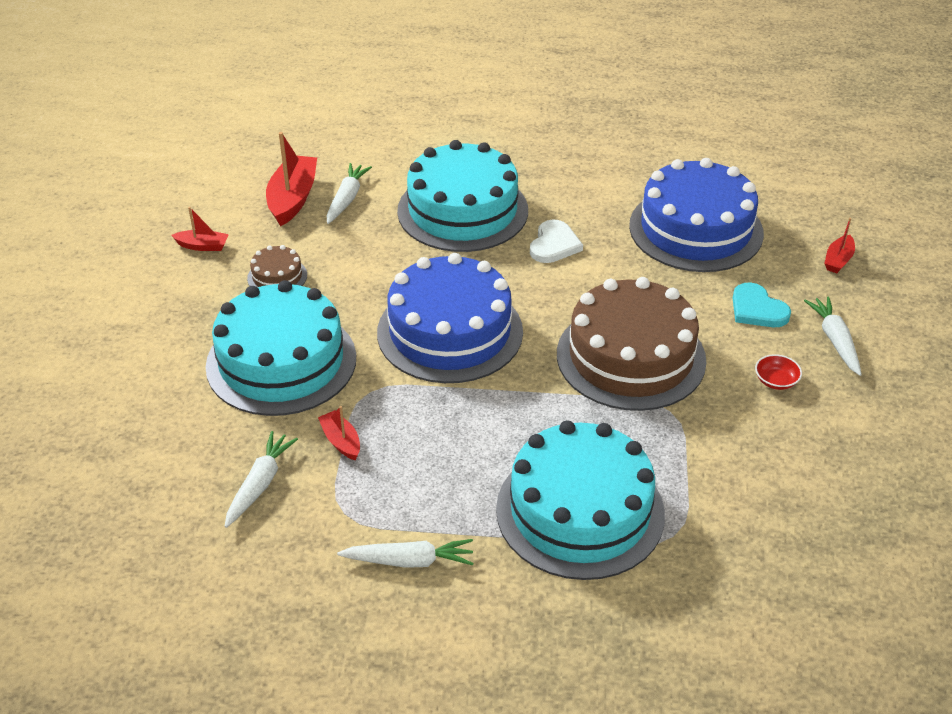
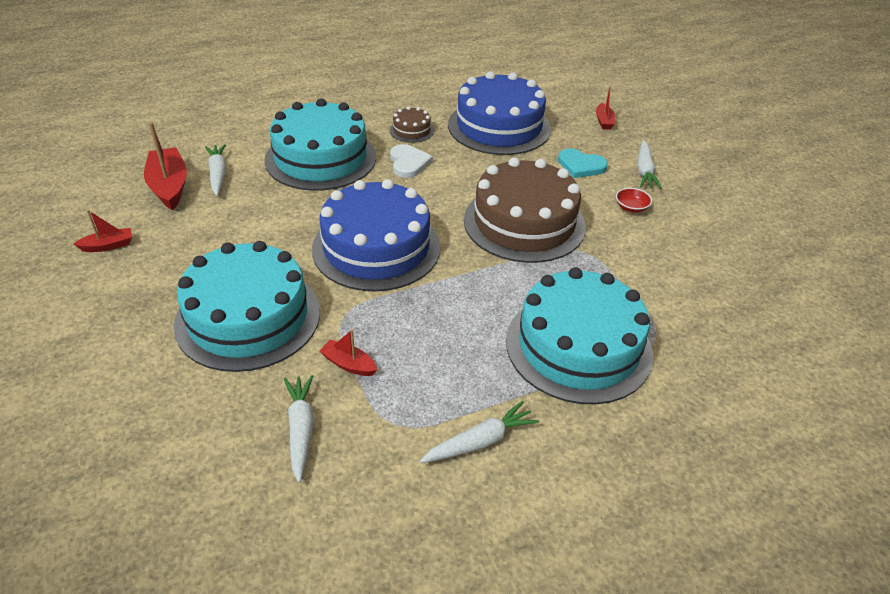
camera: 30 degrees left, 0 degrees up
brown cake [247,245,307,287] -> brown cake moved to [390,107,434,143]
white carrot [804,297,862,376] -> white carrot turned 135 degrees counterclockwise [637,140,662,189]

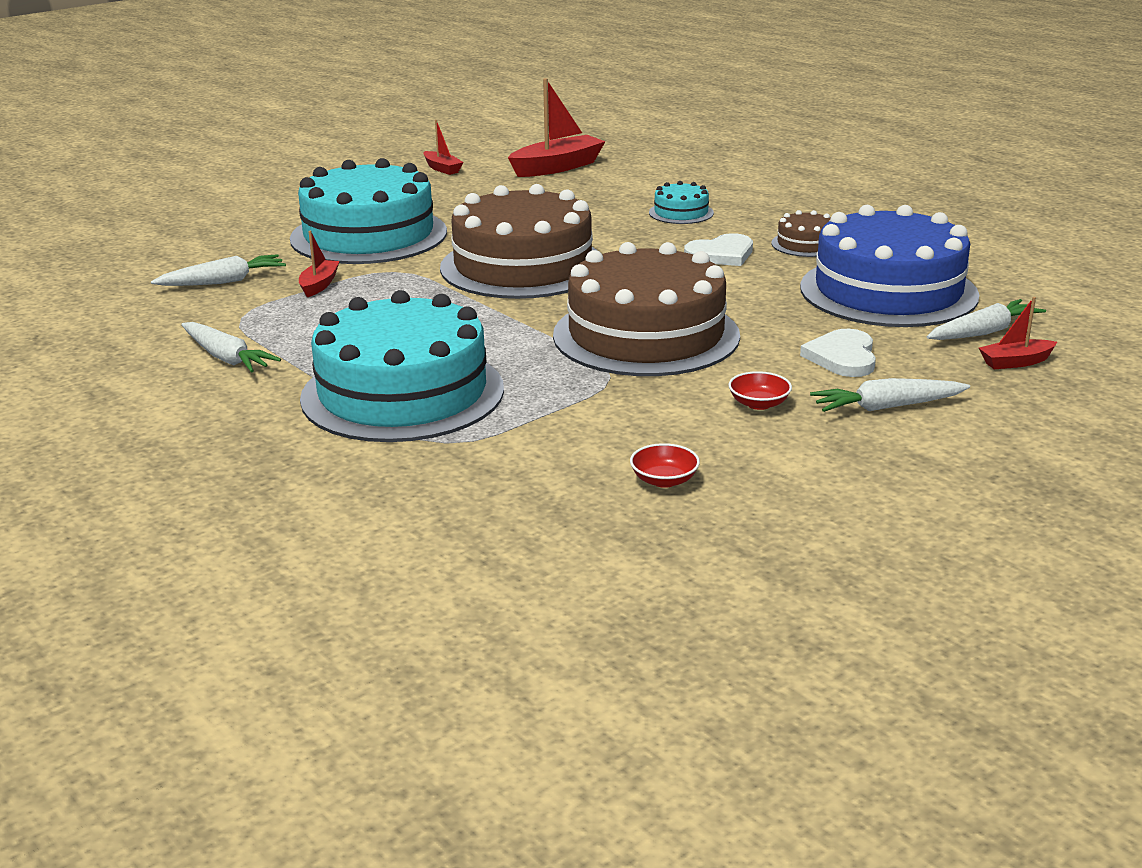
camera: 75 degrees right, 15 degrees down
white carrot [205,144,226,196] -> white carrot moved to [927,299,1046,340]
turquoise cake [264,98,376,191] -> turquoise cake [649,181,714,224], size x0.43
blue cake [312,179,440,292] -> brown cake [440,184,601,299]
turquoise heart [558,148,608,178] -> white heart [800,329,876,377]
none -> red bowl [630,443,700,488]

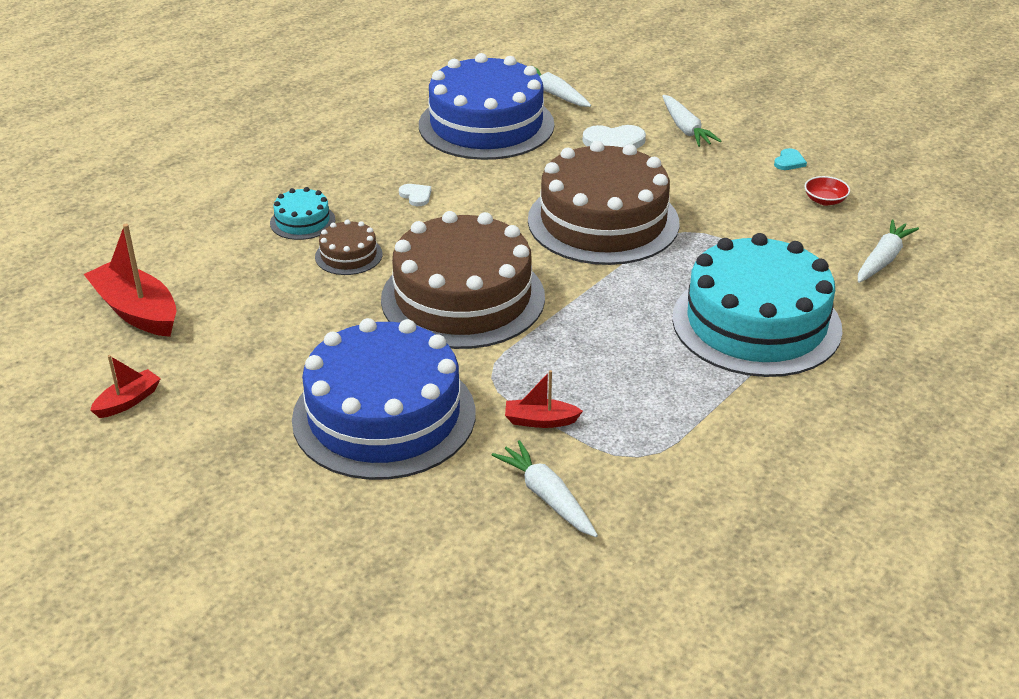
camera: 100 degrees left, 10 degrees up
white carrot [181,322,281,372] -> white carrot moved to [858,219,919,283]
turquoise cake [290,158,447,264] -> blue cake [292,318,475,480]
white heart [684,233,753,266] -> white heart [399,184,431,206], size x0.57
red bowl [728,371,792,410] -> none
brown cake [771,210,831,257] -> brown cake moved to [315,220,383,275]
red boat [979,297,1057,369] -> none
none -> turquoise heart [774,148,807,170]

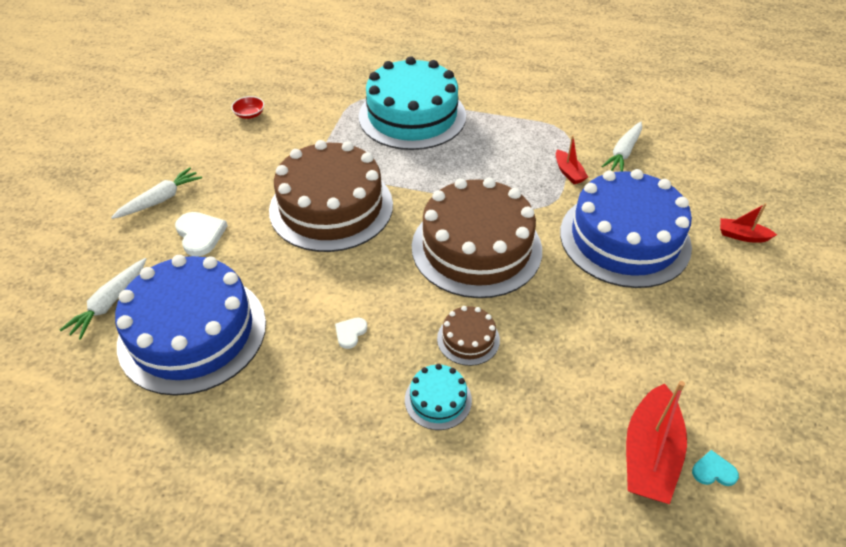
camera: 115 degrees left, 10 degrees up
red boat [90,355,161,418] -> red boat moved to [720,203,777,243]
turquoise heart [774,148,807,170] -> turquoise heart moved to [692,450,739,486]
white carrot [858,219,919,283] -> none

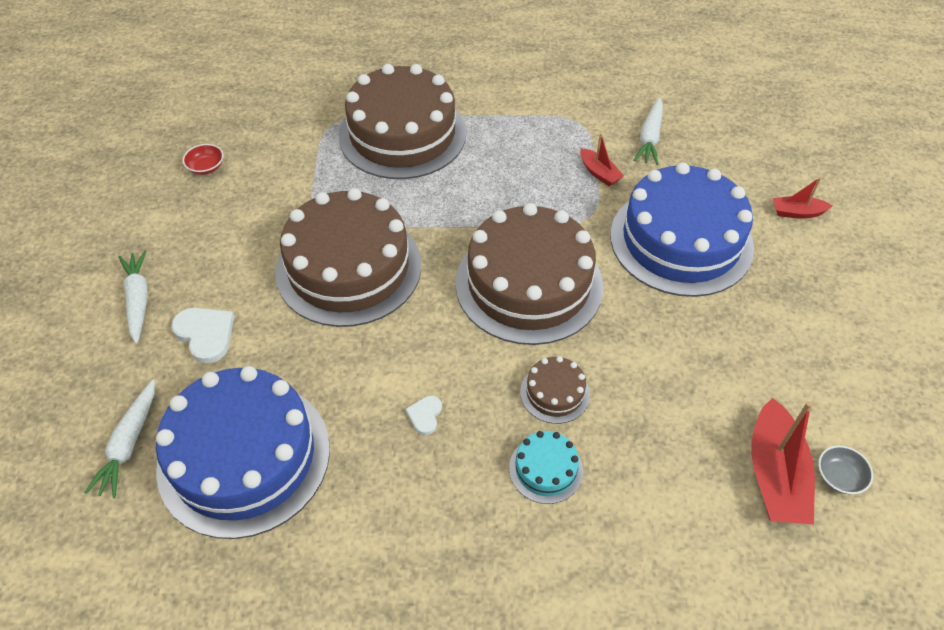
camera: 15 degrees left, 5 degrees up
white carrot [111,167,202,219] -> white carrot turned 45 degrees counterclockwise [119,251,148,344]
turquoise cake [359,56,466,150] -> brown cake [339,64,466,179]
turquoise heart [692,450,739,486] -> grey bowl [818,445,873,494]

